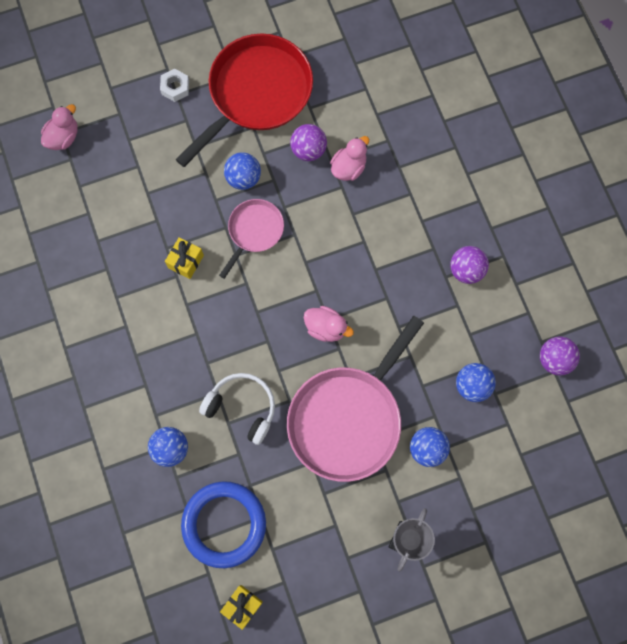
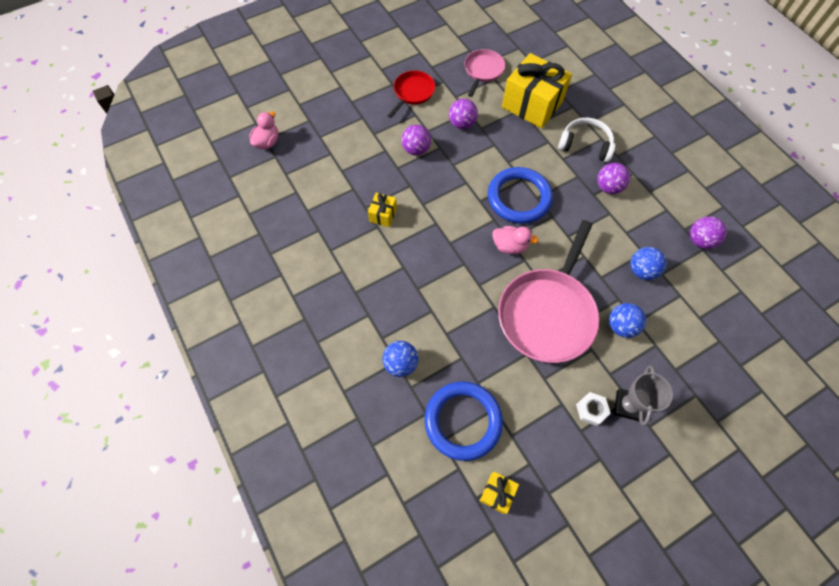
camera: 10 degrees left, 10 degrees down
white nut [160,69,189,102] -> white nut moved to [576,392,611,426]
red pan [175,33,313,167] -> red pan [388,71,435,118], size x0.52
white headphones [199,373,275,445] -> white headphones moved to [558,118,615,162]
pink pan [219,199,284,279] -> pink pan moved to [464,49,505,97]
blue ball [224,152,261,190] -> purple ball [401,125,431,156]
pink duck [330,136,369,181] -> none
none -> blue ring [488,167,553,224]
none -> yellow gift [502,53,572,128]

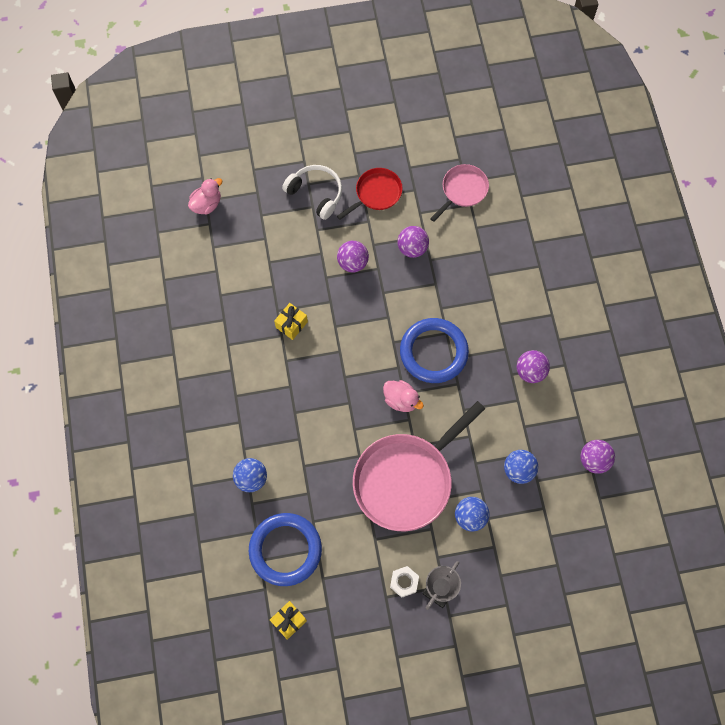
camera: 20 degrees right, 5 degrees up
yellow gift [502,53,572,128] -> none
white headphones [558,118,615,162] -> white headphones moved to [282,165,342,220]

